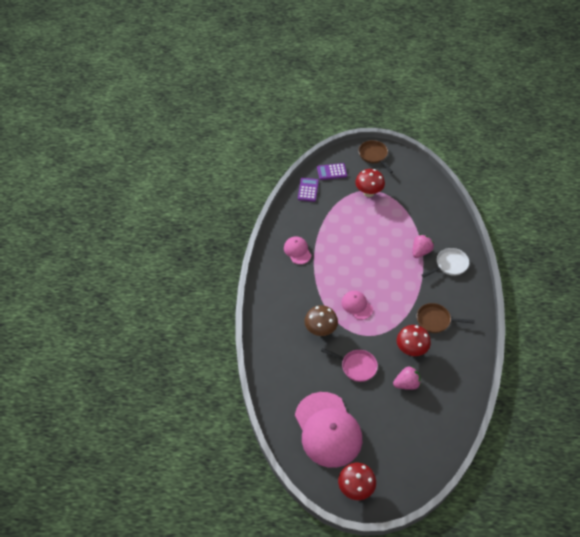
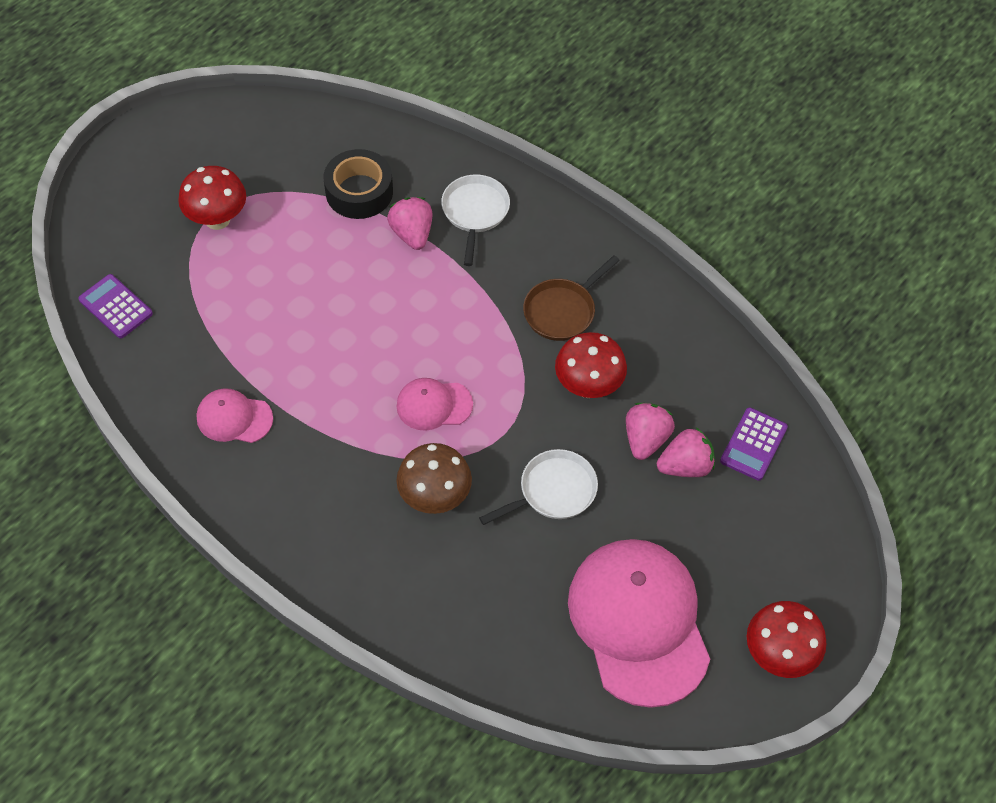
camera: 55 degrees left, 5 degrees up
pink cap [295,392,362,468] -> pink cap turned 120 degrees counterclockwise [568,539,710,708]
purple calculator [317,163,347,180] -> purple calculator moved to [720,408,788,481]
pink pan [321,348,378,382] -> white pan [479,449,598,525]
brown pan [359,140,393,173] -> none
none -> black tape [324,149,393,219]
none -> pink strawberry [657,428,715,477]

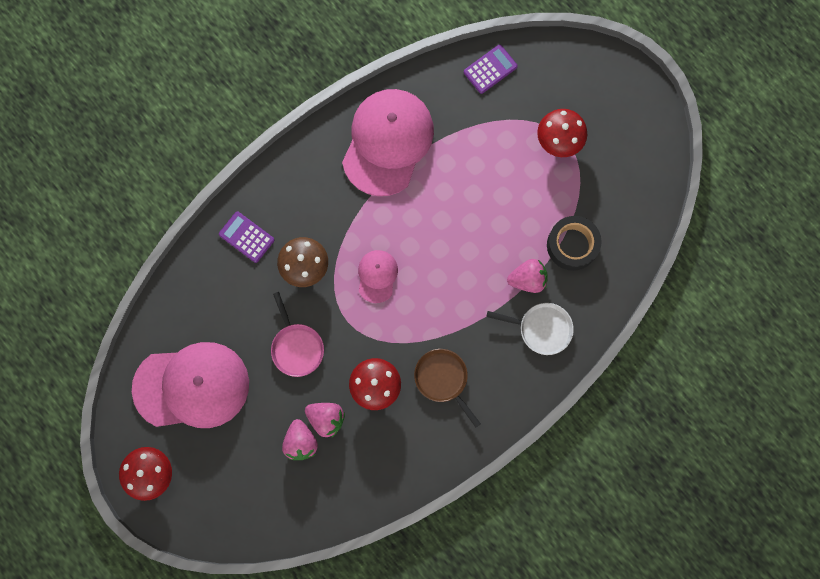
camera: 100 degrees right, 20 degrees up
pink cap [197,388,273,443] -> pink cap [342,89,434,196], size x2.12
white pan [479,449,598,525] -> pink pan [271,292,324,377]
purple calculator [720,408,788,481] -> purple calculator moved to [219,211,274,263]

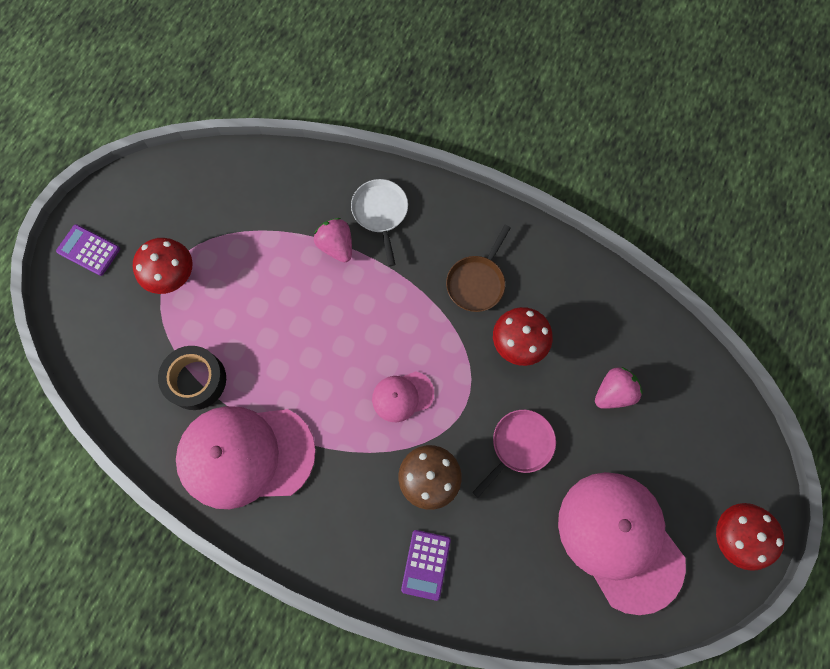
camera: 115 degrees left, 5 degrees down
pink strawberry [305,403,345,438] -> none
purple calculator [464,45,518,94] -> purple calculator moved to [56,224,120,276]
black tape [547,216,602,271] -> black tape moved to [158,346,226,410]

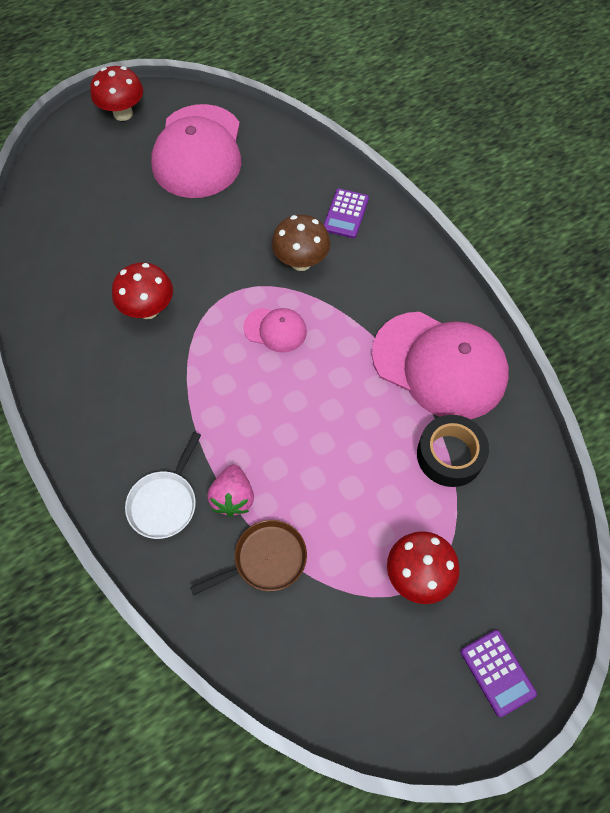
camera: 145 degrees left, 10 degrees down
purple calculator [401,530,451,601] -> purple calculator turned 150 degrees clockwise [324,189,369,238]
brown pan [446,225,511,312] -> brown pan moved to [190,520,307,596]
pink pan [472,410,556,498] -> none
pink strawberry [595,367,643,409] -> none

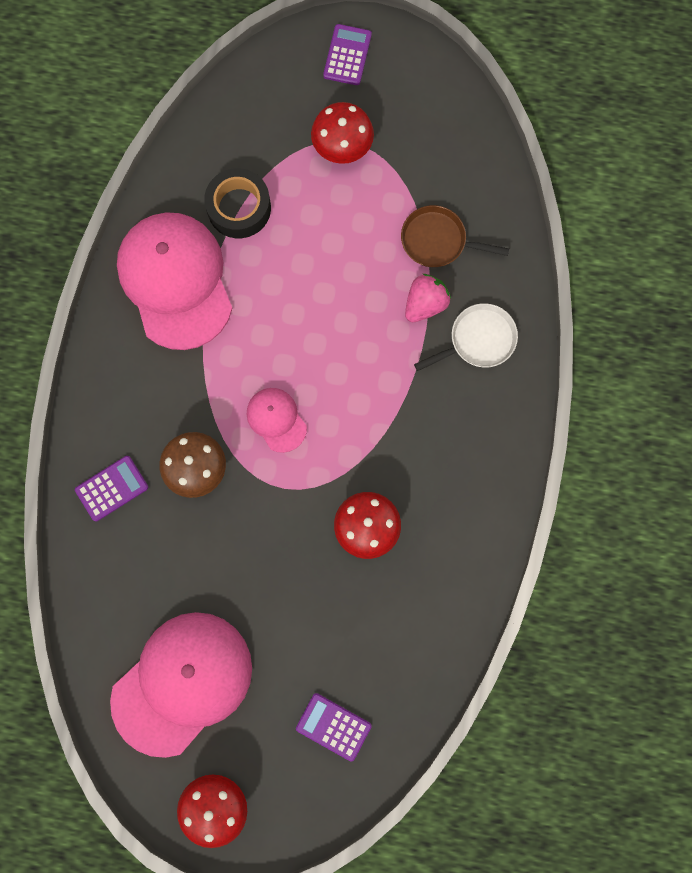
camera: 140 degrees left, 15 degrees up
none -> purple calculator [296,693,372,762]

